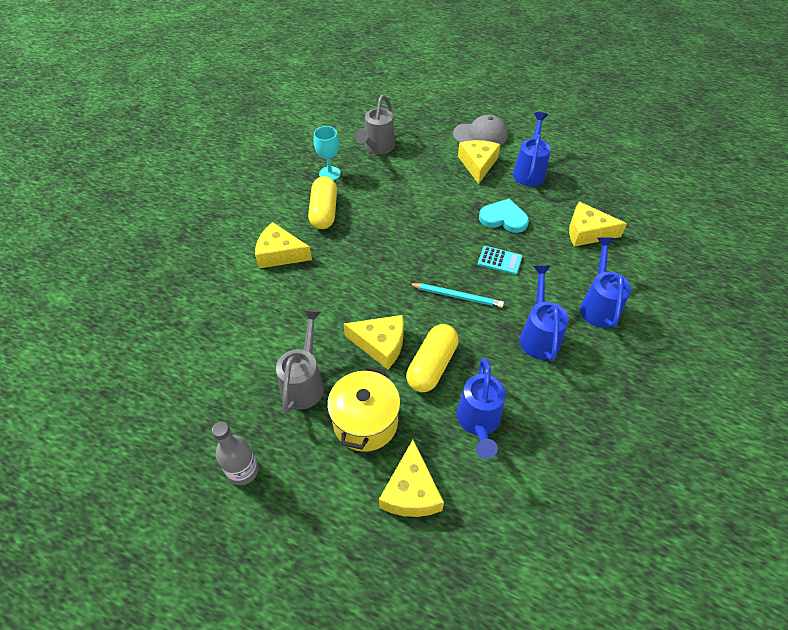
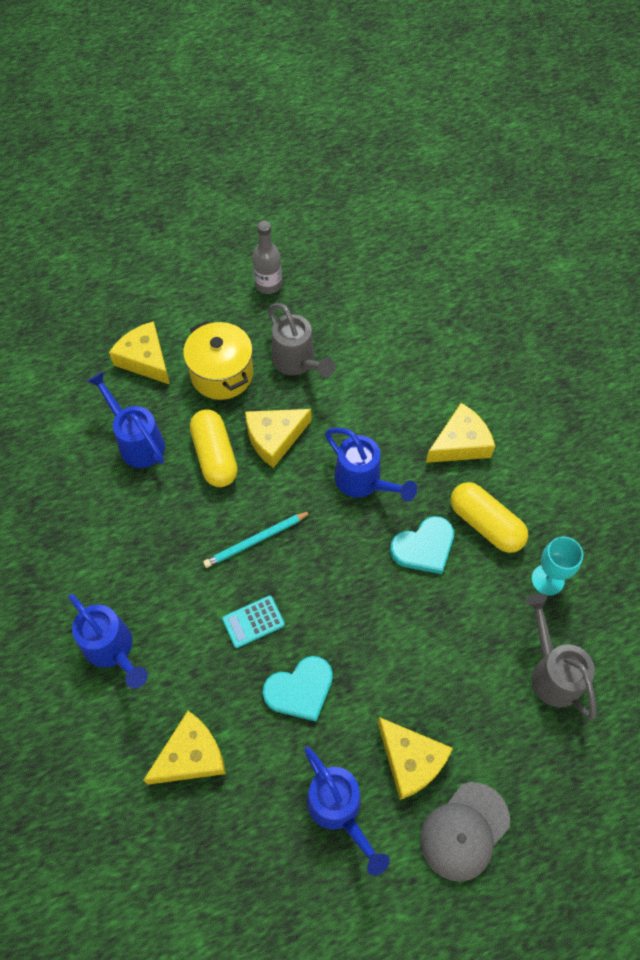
camera: 135 degrees right, 10 degrees up
blue watering can [520,266,569,361] -> blue watering can moved to [325,428,417,501]
none -> turquoise heart [390,516,454,574]

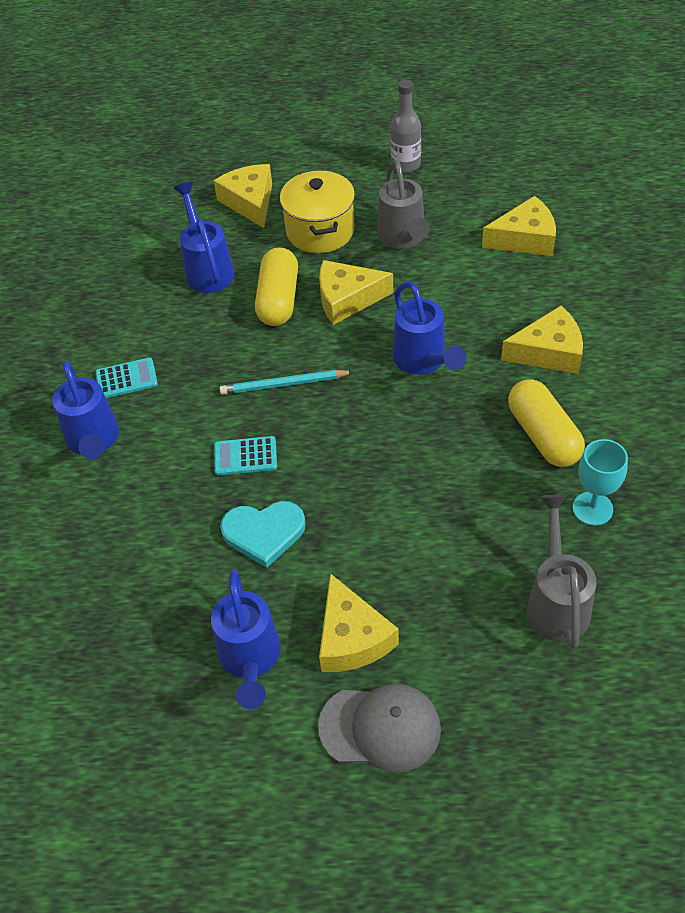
camera: 25 degrees right, 10 degrees down
yellow cheese [143,711,226,785] -> yellow cheese moved to [482,196,556,256]
turquoise heart [390,516,454,574] -> none
grey cap [420,782,510,882] -> grey cap turned 150 degrees counterclockwise [318,684,441,772]
none -> turquoise calculator [95,358,158,398]

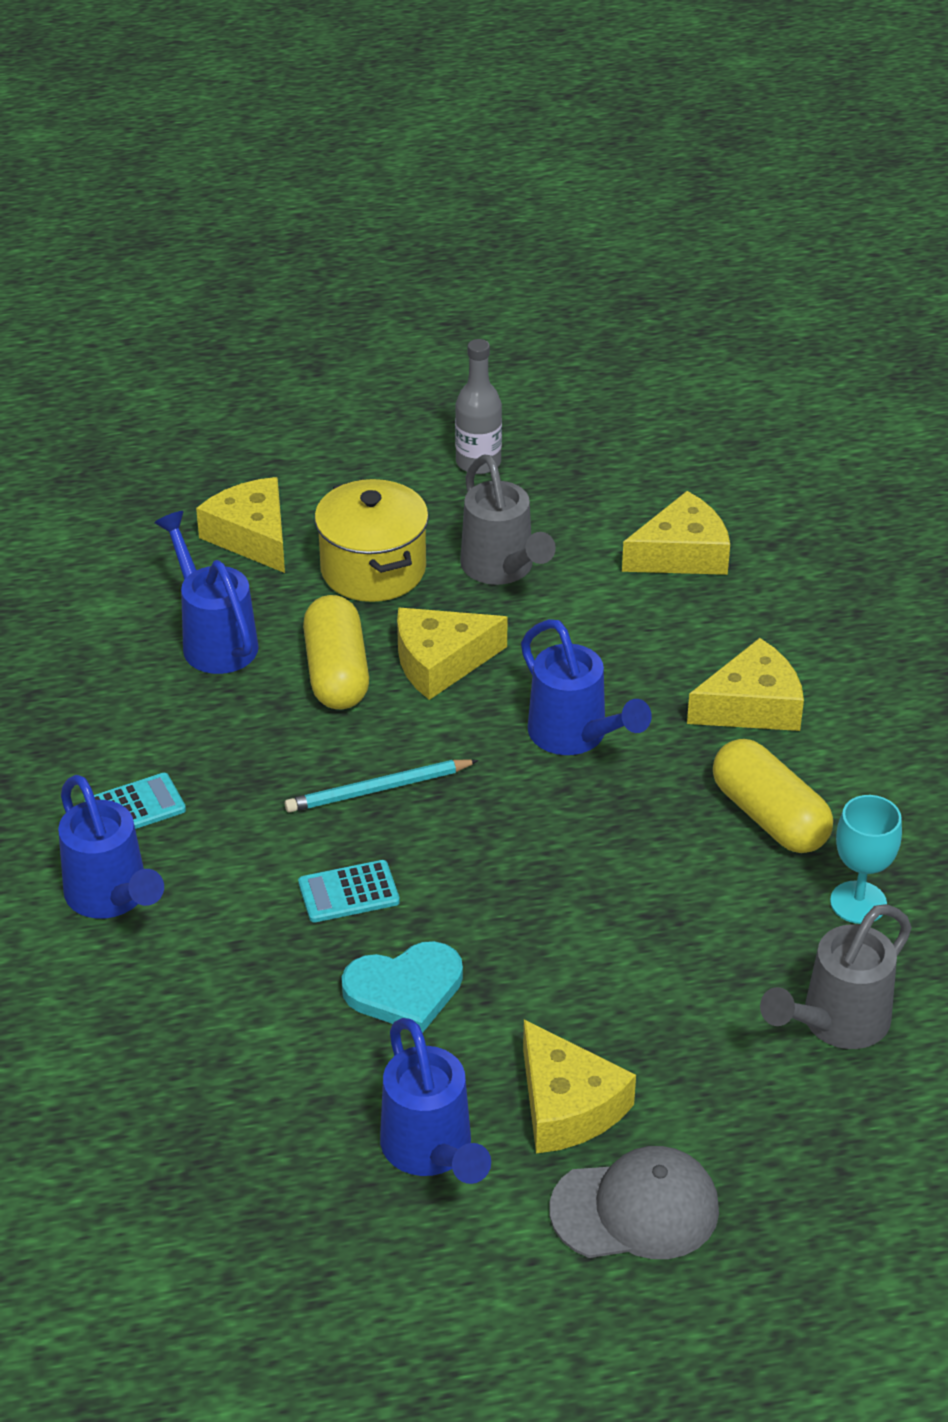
camera: 15 degrees left, 10 degrees down
grey watering can [527,495,597,649] -> grey watering can turned 120 degrees counterclockwise [760,904,912,1049]

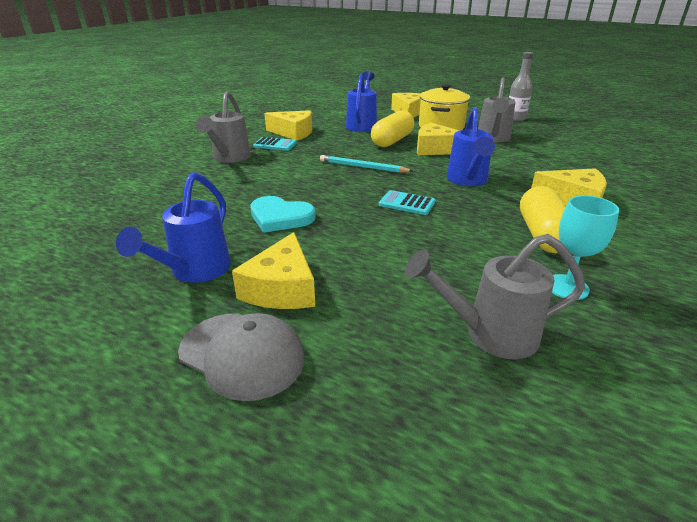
camera: 40 degrees right, 10 degrees down
blue watering can [58,775,164,919] -> grey watering can [195,91,251,163]
turquoise calculator [298,860,400,922] -> turquoise calculator moved to [379,190,435,215]
yellow cheese [622,491,730,575] -> yellow cheese moved to [264,110,312,141]

